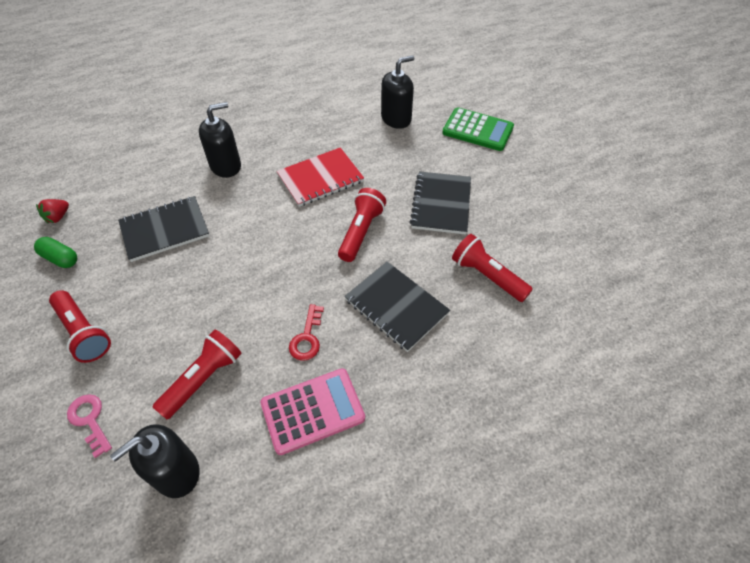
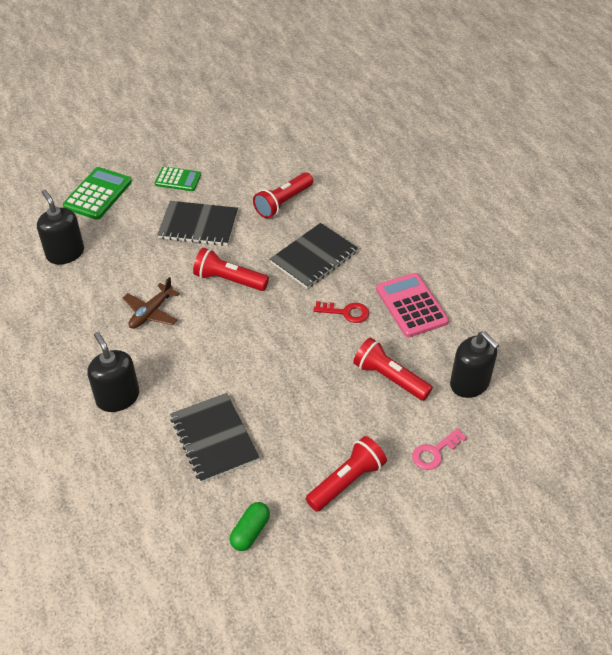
camera: 90 degrees left, 5 degrees down
red strawberry [36,199,69,224] -> none
red notebook [277,147,364,207] -> brown plane [123,277,180,329]
none -> green calculator [155,166,201,191]

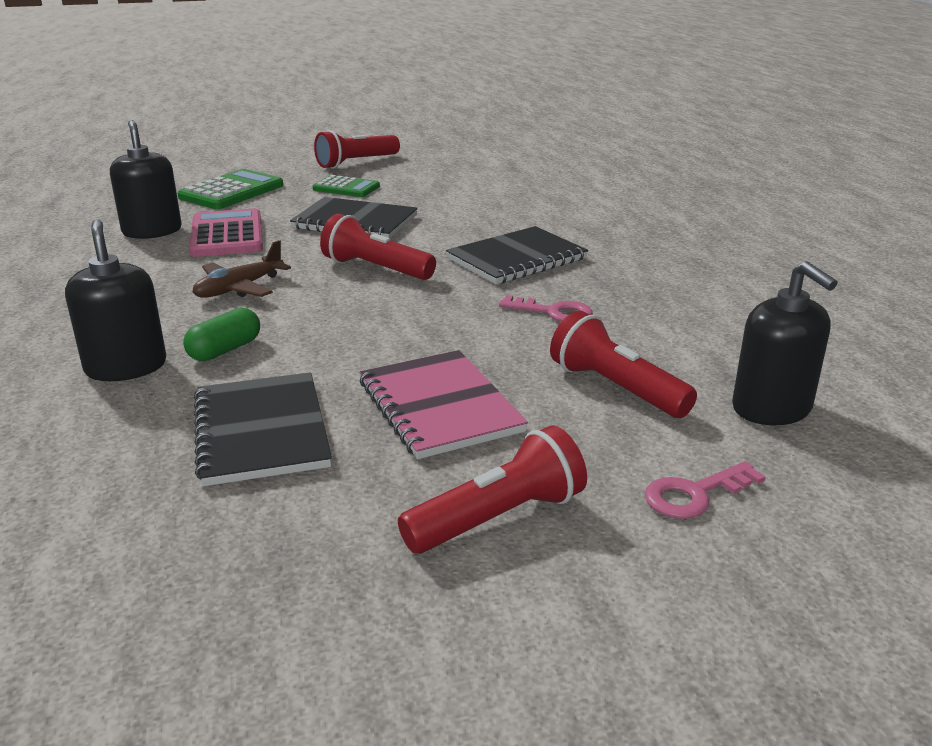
camera: 10 degrees right, 20 degrees down
green capsule [230,502,270,551] -> green capsule moved to [183,308,260,361]
red flashlight [253,172,313,219] -> red flashlight moved to [314,130,400,169]
red key [314,301,369,323] -> pink key [499,295,593,322]
pink calculator [376,273,449,337] -> pink calculator moved to [189,208,263,257]
none -> pink notebook [360,350,528,459]

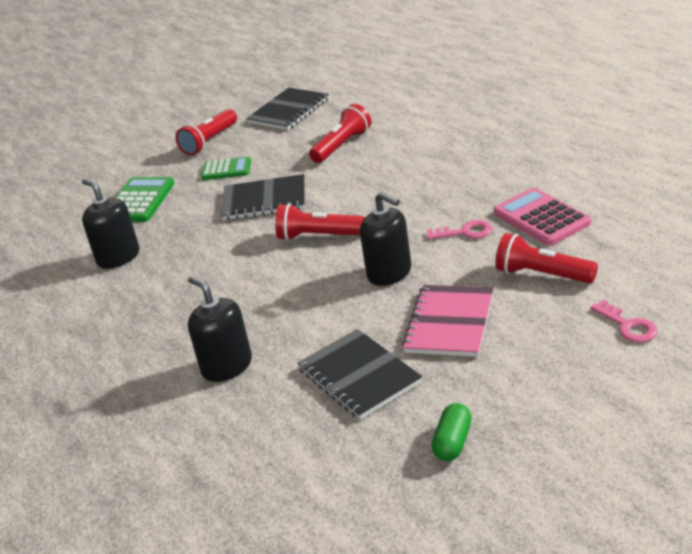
camera: 15 degrees left, 5 degrees up
green capsule [183,308,260,361] -> green capsule moved to [432,403,472,461]
pink calculator [189,208,263,257] -> pink calculator moved to [494,188,591,246]
brown plane [193,240,291,298] -> none
pink notebook [360,350,528,459] -> pink notebook turned 60 degrees clockwise [402,285,494,357]
red flashlight [398,426,587,554] -> red flashlight moved to [309,104,371,163]
black notebook [446,226,588,284] -> black notebook moved to [246,88,329,130]
pink key [645,461,765,519] -> pink key turned 75 degrees counterclockwise [591,300,658,343]
black soap dispenser [732,261,837,425] -> black soap dispenser moved to [360,192,411,286]

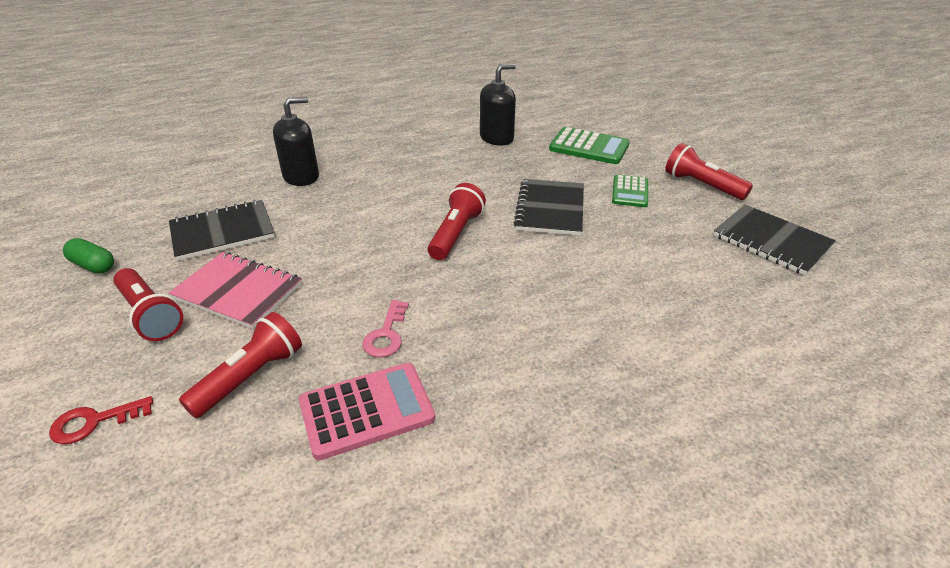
camera: 95 degrees right, 5 degrees up
red flashlight [309,104,371,163] -> red flashlight moved to [113,268,183,341]
black soap dispenser [360,192,411,286] -> none
pink key [591,300,658,343] -> red key [49,396,153,444]

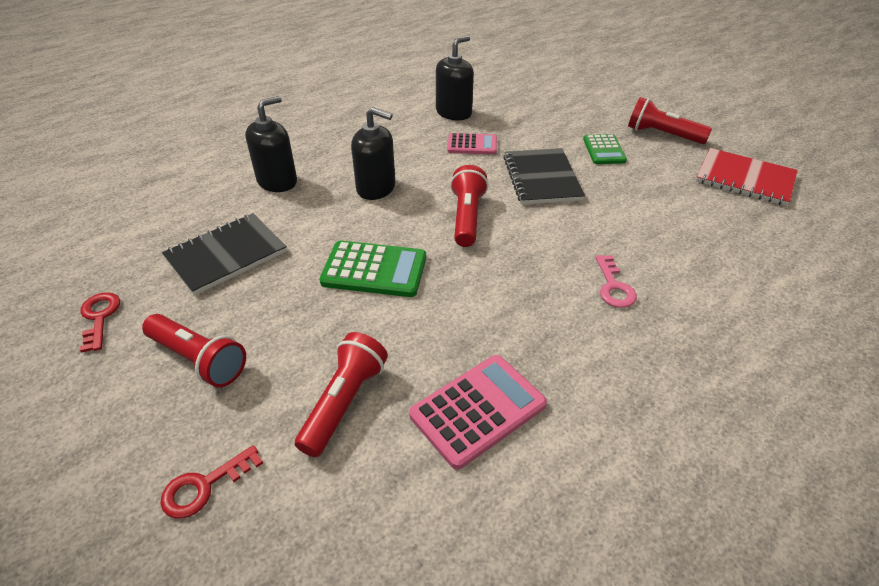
camera: 15 degrees left, 5 degrees up
green capsule [63,238,114,274] -> red key [80,292,120,353]
pink notebook [168,252,302,329] -> none
pink key [362,300,409,357] -> pink key moved to [595,255,637,308]
green calculator [549,127,629,164] -> green calculator moved to [319,241,426,297]
black notebook [714,205,836,276] -> red notebook [696,148,798,206]
none -> black soap dispenser [351,107,395,200]
none -> pink calculator [447,133,497,155]

